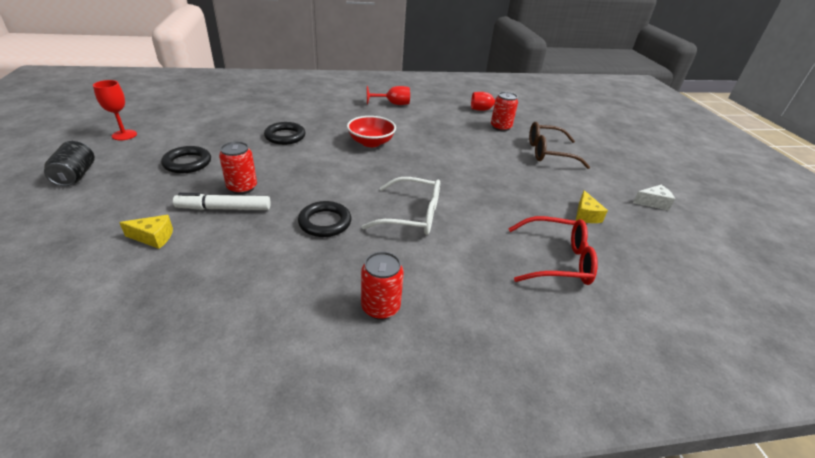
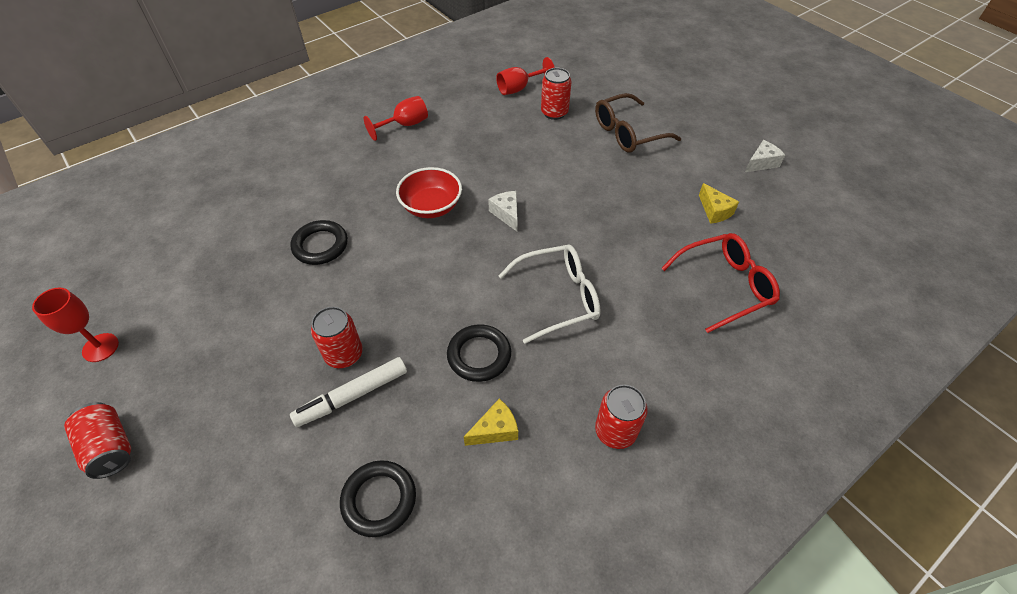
camera: 25 degrees left, 15 degrees up
black can [44,141,95,186] -> red can [64,402,131,479]
yellow cheese [119,215,173,249] -> yellow cheese moved to [464,399,518,446]
black ring [161,146,211,173] -> black ring moved to [340,460,416,537]
none -> white cheese [488,191,518,231]

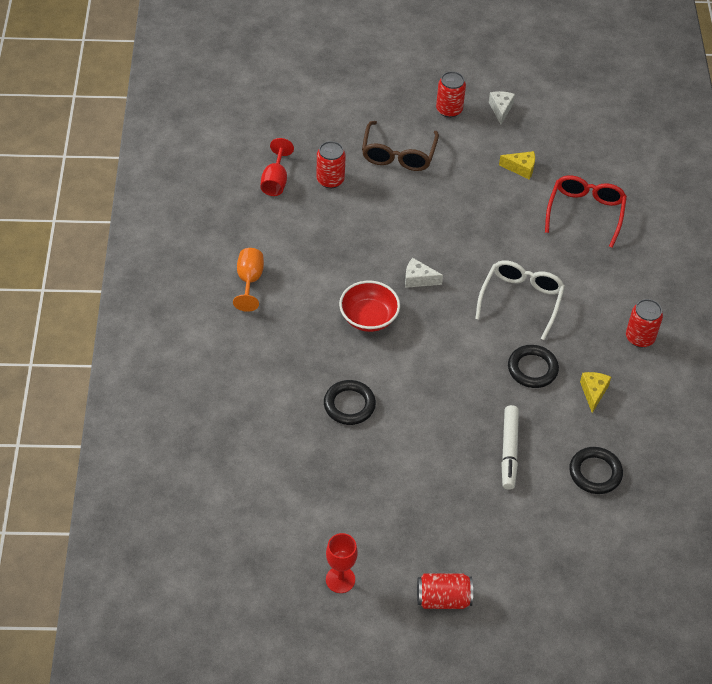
camera: 55 degrees left, 0 degrees up
red can [311,307,363,368] -> red can moved to [436,71,466,118]
red goblet [364,96,428,141] -> orange goblet [233,248,264,312]

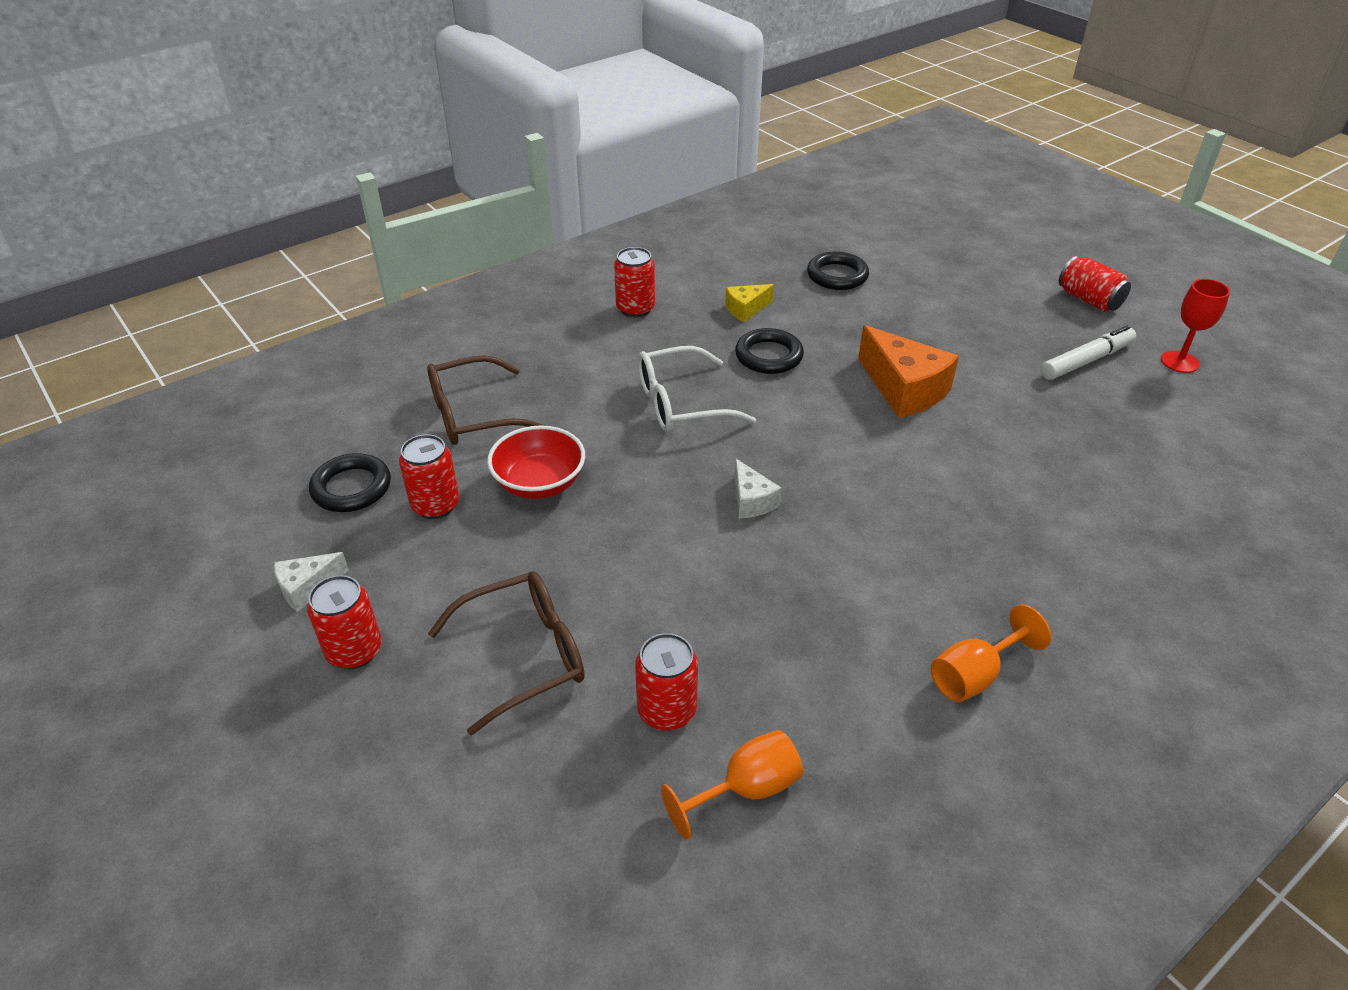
camera: 125 degrees left, 10 degrees down
red goblet [260,138,294,196] -> orange goblet [661,730,803,840]
black ring [324,380,376,425] -> black ring moved to [309,453,391,512]
red bowl [339,281,400,332] -> red bowl moved to [487,425,585,499]
yellow cheese [499,151,535,179] -> red can [399,434,459,519]
white marker [501,405,519,490] -> white marker moved to [1041,325,1136,380]
red glasses [545,175,627,248] -> brown glasses [427,355,546,445]
none -> orange cheese [858,325,959,418]

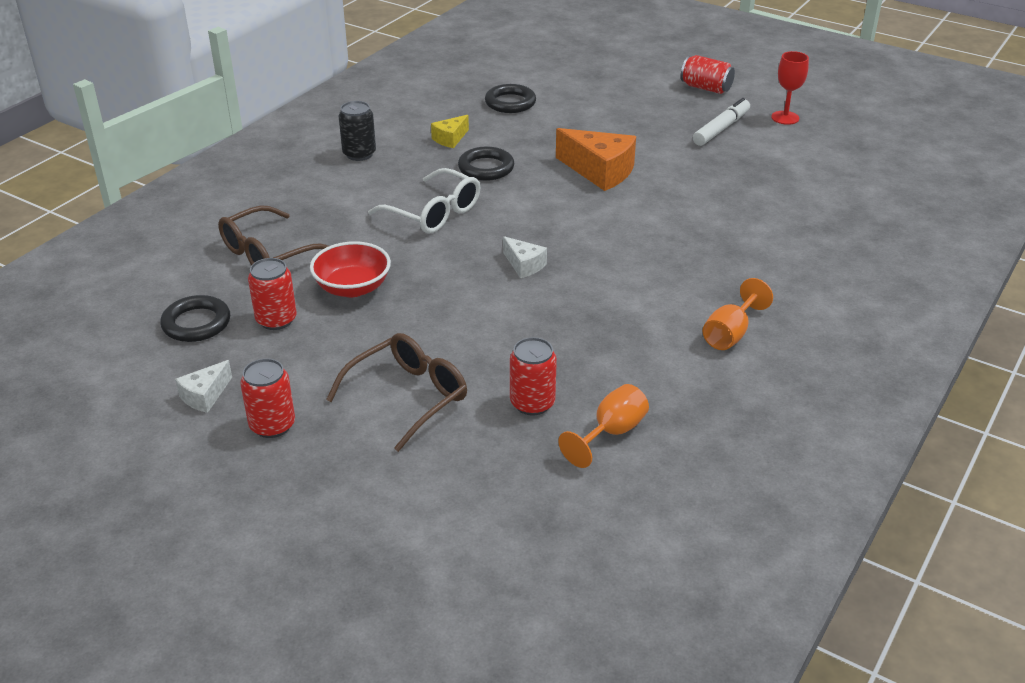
camera: 20 degrees left, 5 degrees down
red can [614,247,655,317] -> black can [339,101,376,161]
white glasses [638,346,756,432] -> white glasses turned 105 degrees counterclockwise [368,168,480,233]

